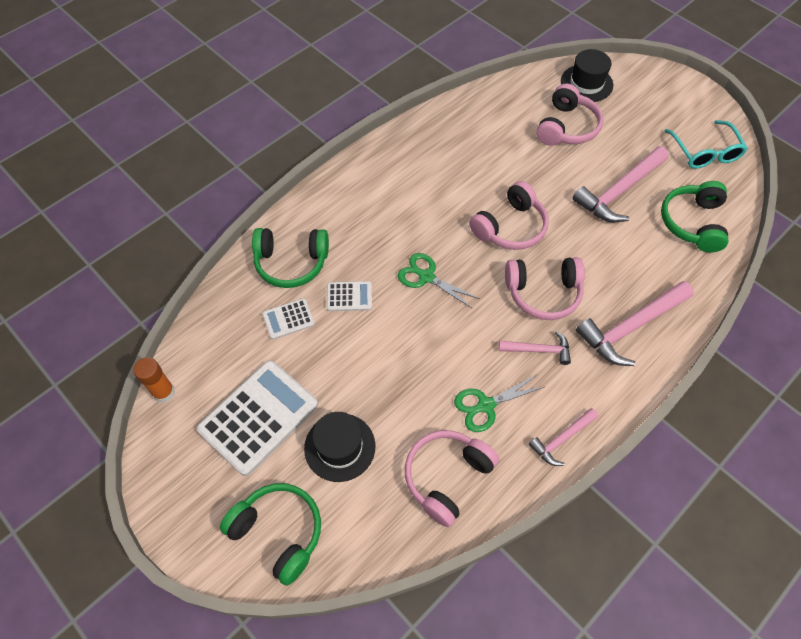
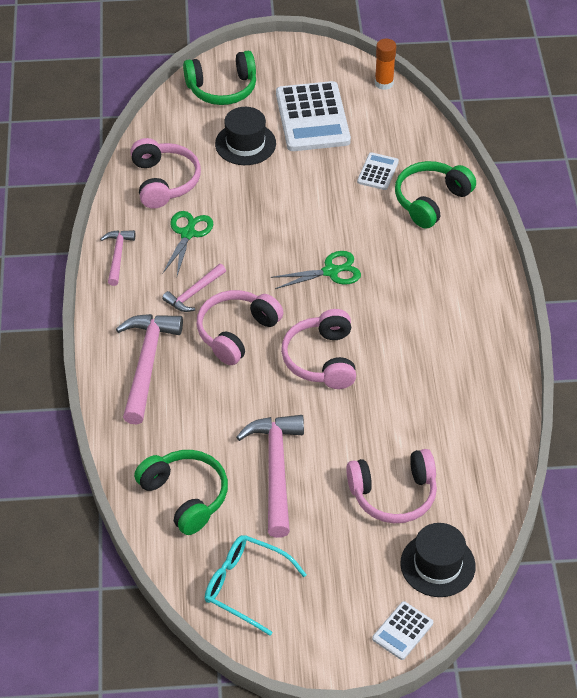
camera: 130 degrees right, 10 degrees down
white calculator [327,281,372,311] -> white calculator moved to [372,601,433,660]
pink headphones [536,84,603,146] -> pink headphones turned 75 degrees counterclockwise [346,449,437,523]

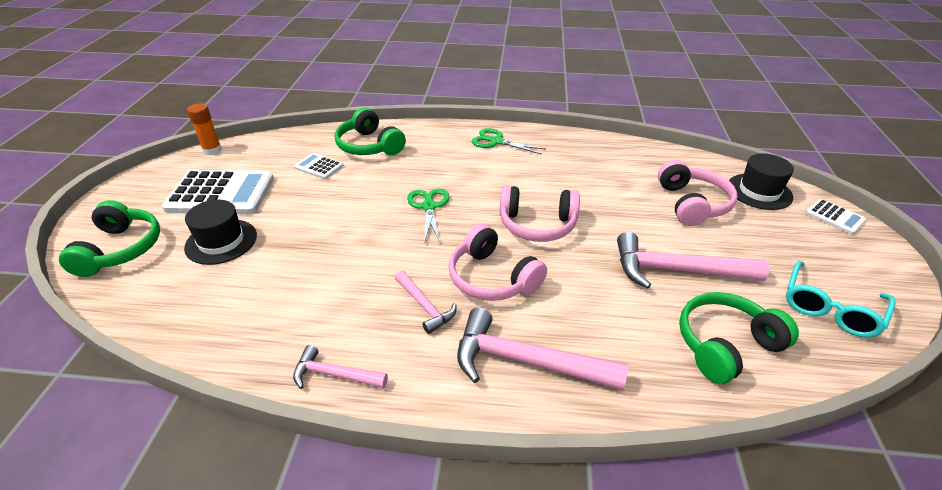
camera: 80 degrees left, 10 degrees down
pink headphones [130,138,201,209] -> none
green scissors [163,211,213,276] -> green scissors moved to [472,128,545,155]

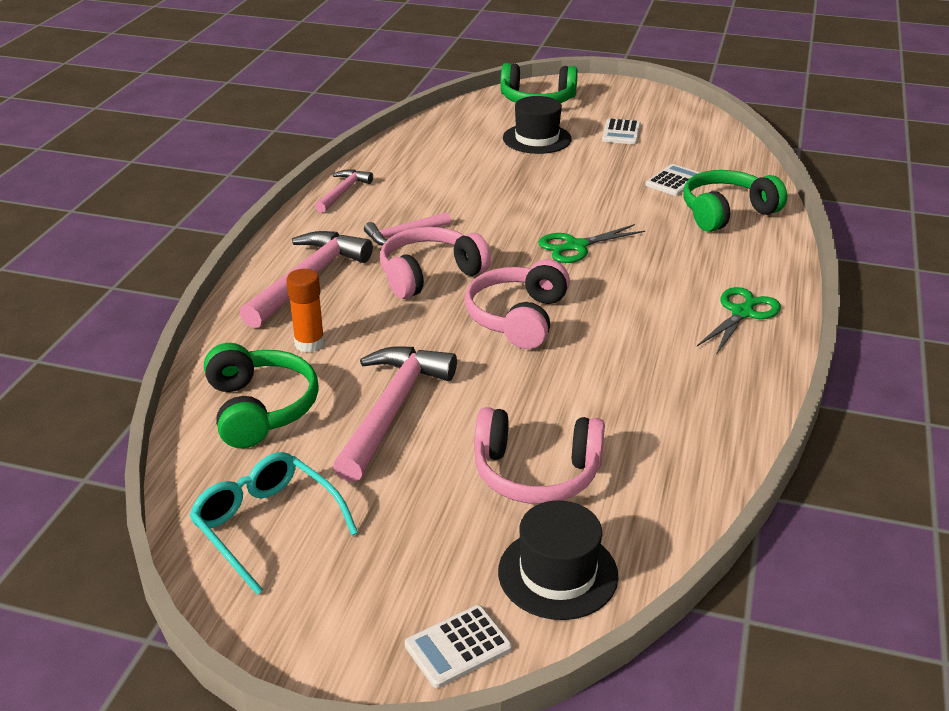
camera: 100 degrees right, 5 degrees down
white calculator [162,170,274,214] -> white calculator [602,118,641,144], size x0.48
orange glue stick [187,103,222,155] -> orange glue stick moved to [287,269,325,352]
green scissors [407,188,450,244] -> green scissors turned 150 degrees clockwise [538,224,645,263]

